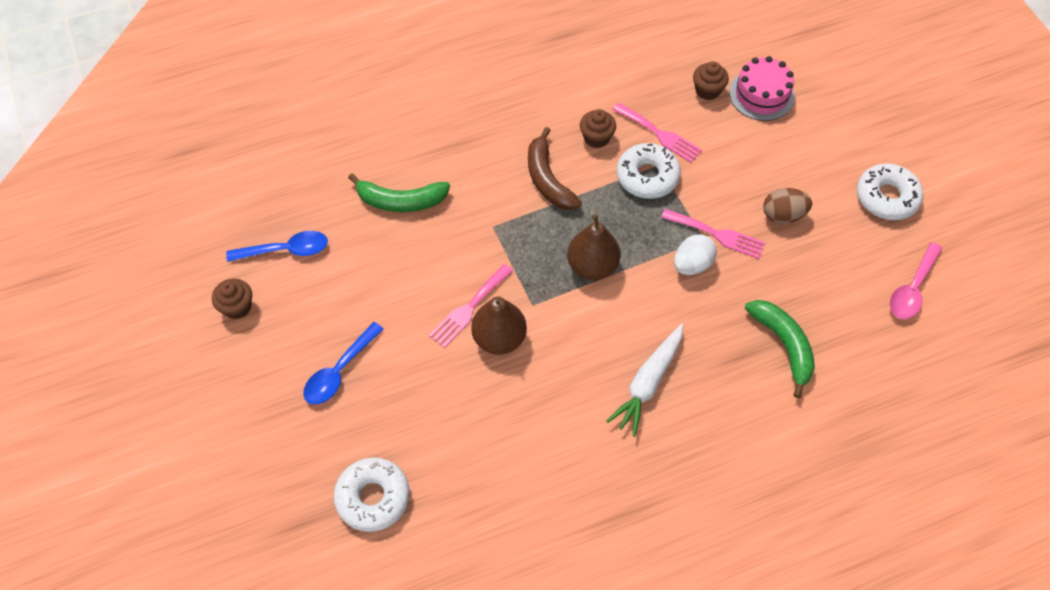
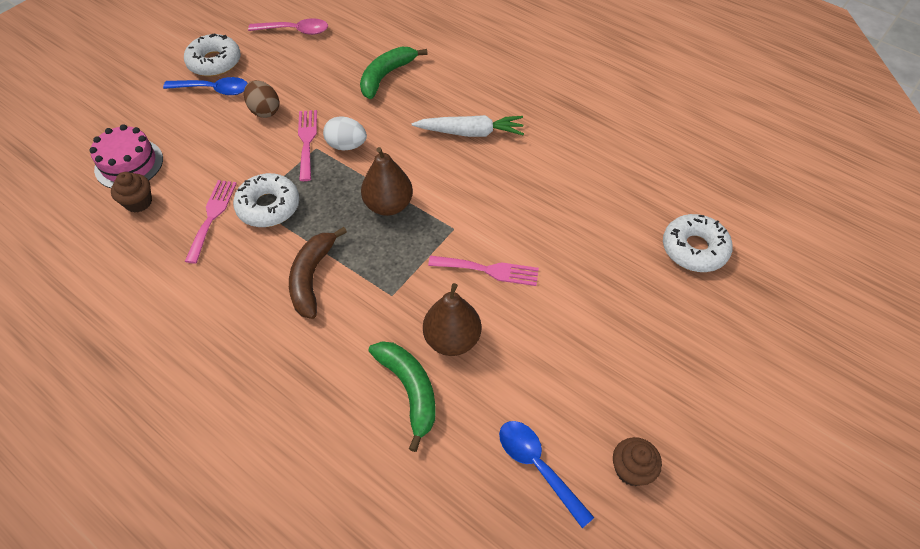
camera: 120 degrees left, 5 degrees down
blue spoon [303,322,384,404] -> blue spoon moved to [163,77,248,95]
brown pear [471,297,527,355] -> brown pear moved to [423,283,481,356]
brown banana [528,127,582,210] -> brown banana turned 150 degrees clockwise [289,227,347,319]
brown cupcake [580,109,616,148] -> none

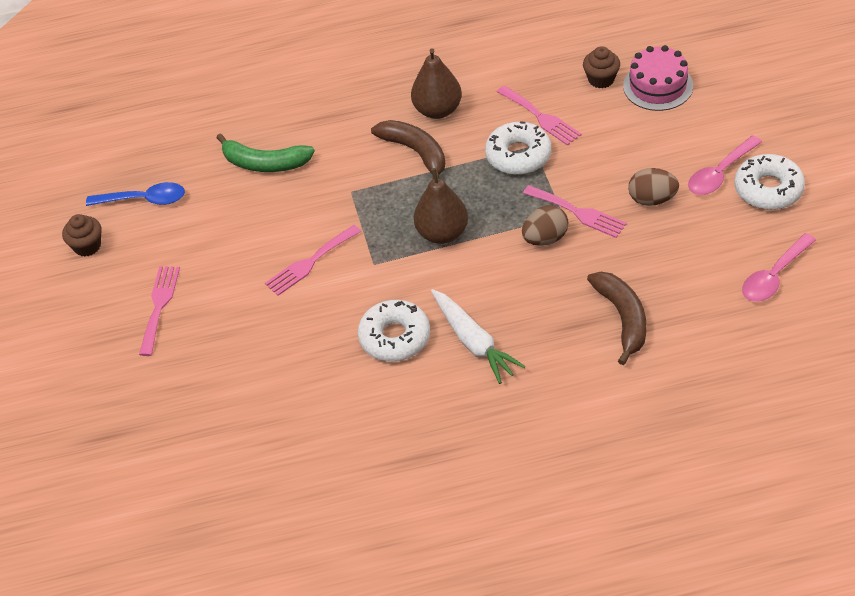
camera: 135 degrees right, 5 degrees down
blue spoon [163,77,248,95] -> pink spoon [688,135,762,195]
white egg [323,116,367,150] -> brown egg [522,205,568,246]
green banana [360,47,428,99] -> brown banana [587,272,646,365]
white carrot [412,115,524,137] -> white carrot turned 75 degrees counterclockwise [431,289,526,384]
brown pear [423,283,481,356] -> brown pear moved to [411,48,462,119]
white donut [663,214,733,272] -> white donut moved to [358,300,430,362]
none -> pink fork [139,266,180,356]

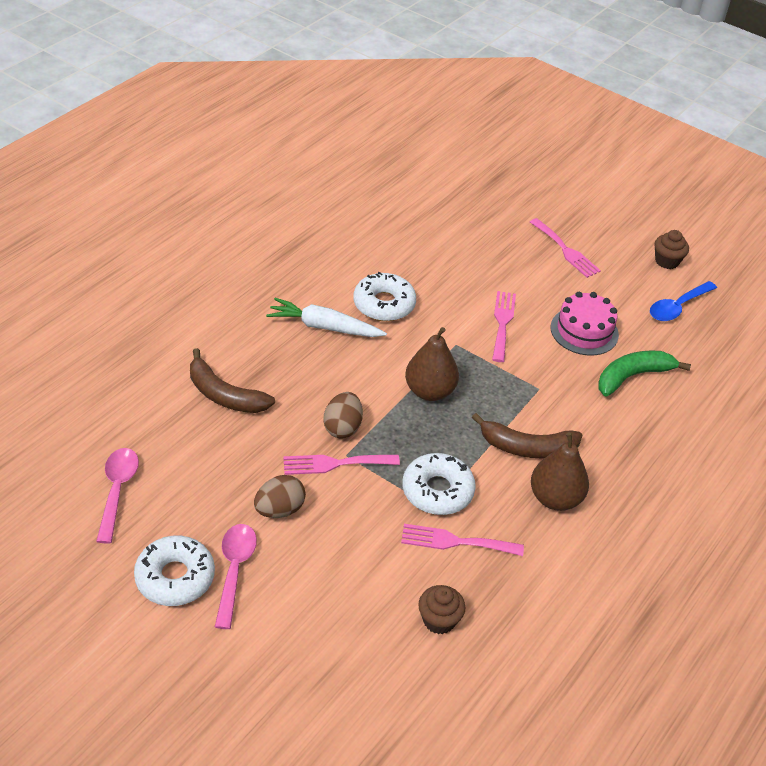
camera: 130 degrees right, 5 degrees down
pink cake [623,45,693,111] -> pink cake moved to [550,292,619,355]

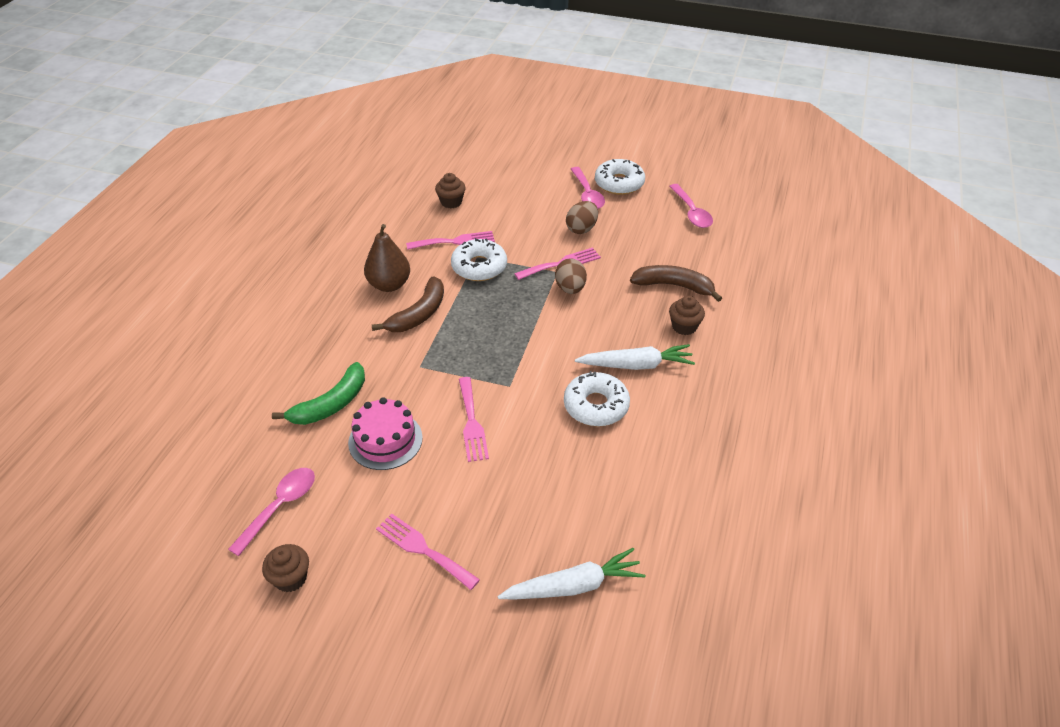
camera: 165 degrees right, 0 degrees up
brown pear [405,327,459,401] -> none
brown banana [472,413,582,459] -> brown banana turned 135 degrees clockwise [372,276,444,332]
blue spoon [650,281,717,321] -> pink spoon [228,468,315,556]
none -> white carrot [498,548,645,599]
none -> brown cupcake [669,296,705,335]

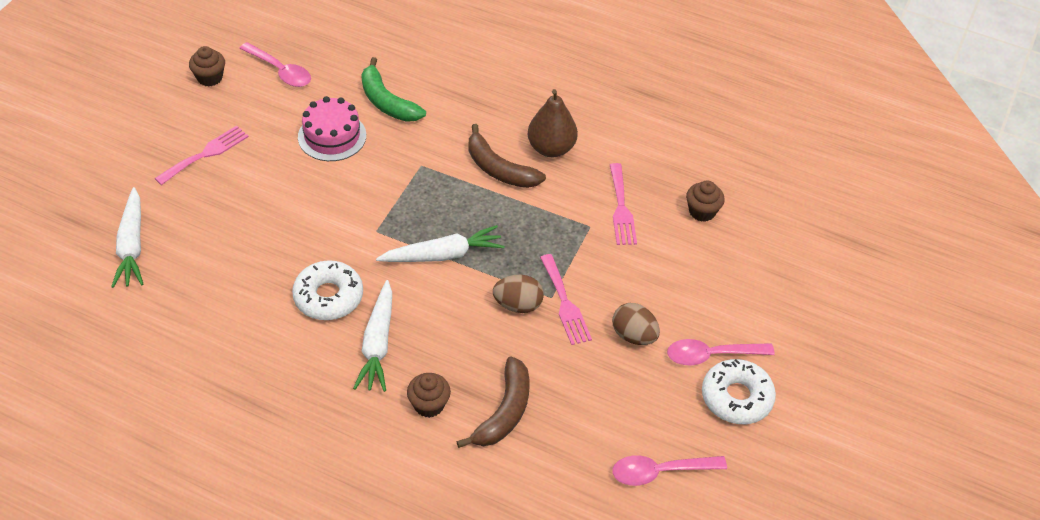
camera: 95 degrees right, 5 degrees up
white donut [451,238,507,281] -> none
pink fork [459,377,489,462] -> none
none -> white carrot [376,225,504,262]

